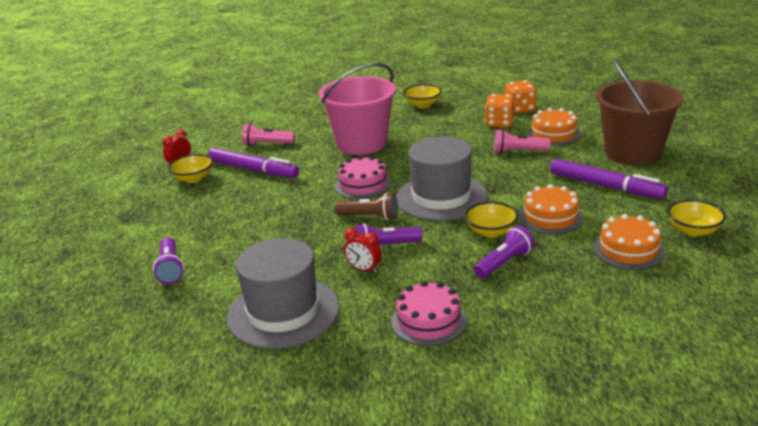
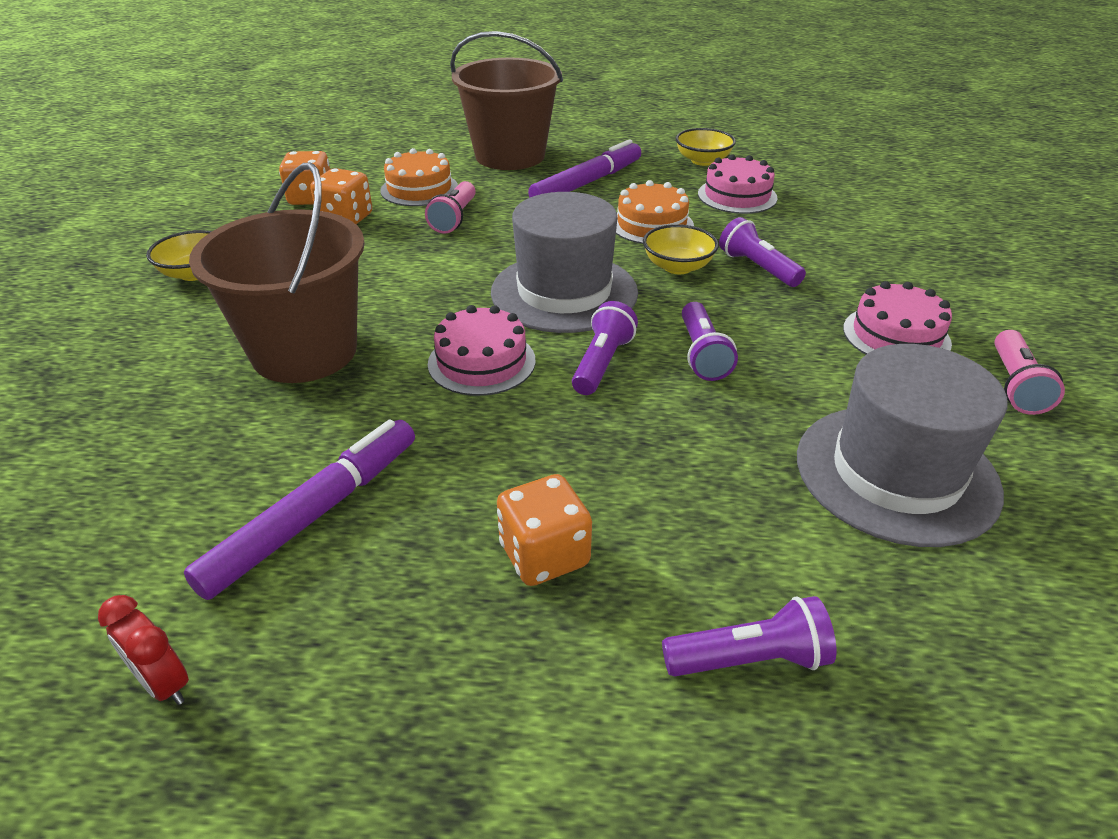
camera: 85 degrees left, 10 degrees up
yellow bowl [168,154,213,183] -> none
pink flashlight [242,123,295,146] -> pink flashlight moved to [995,330,1065,415]
pink bucket [319,63,396,155] -> brown bucket [189,162,365,383]
brown flashlight [334,193,398,220] -> purple flashlight [572,301,638,395]
red clock [344,228,382,273] -> none
orange cake [594,214,665,270] -> pink cake [698,154,778,214]
none -> orange dice [497,474,592,586]

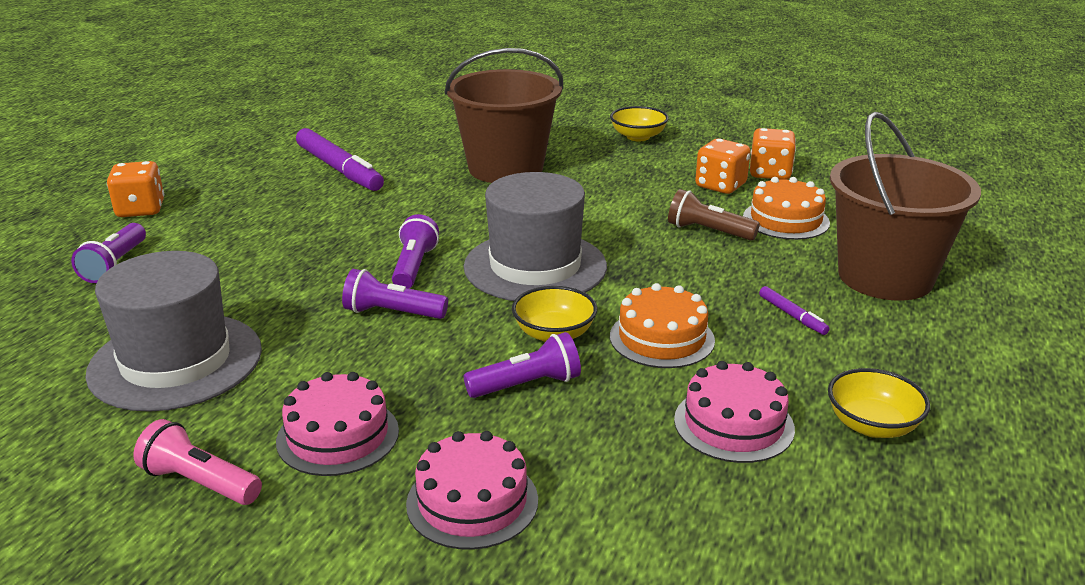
camera: 105 degrees right, 10 degrees down
red clock [98,595,189,705] -> none
pink flashlight [425,181,476,234] -> brown flashlight [668,189,760,241]
pink cake [428,305,535,396] -> pink cake moved to [406,431,538,550]
orange dice [497,474,592,586] -> orange dice moved to [107,161,164,217]
purple marker [528,139,641,197] -> purple marker [759,286,830,335], size x0.45
purple flashlight [572,301,638,395] -> purple flashlight turned 120 degrees counterclockwise [392,214,439,289]

